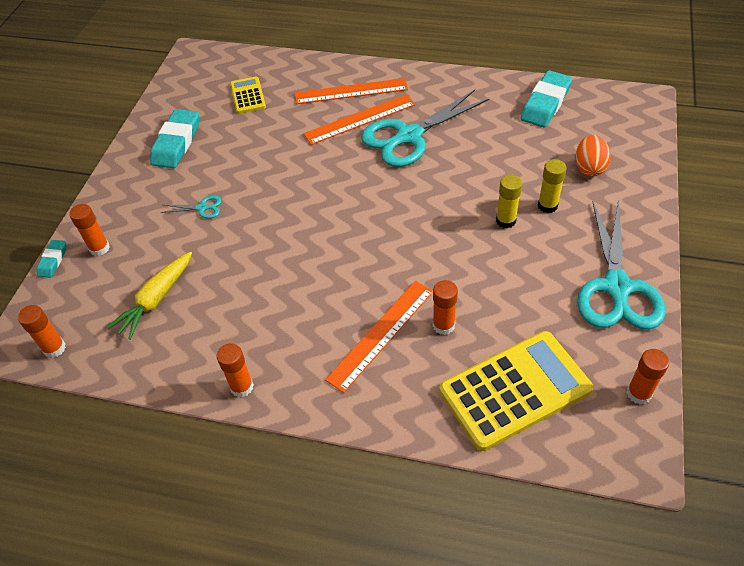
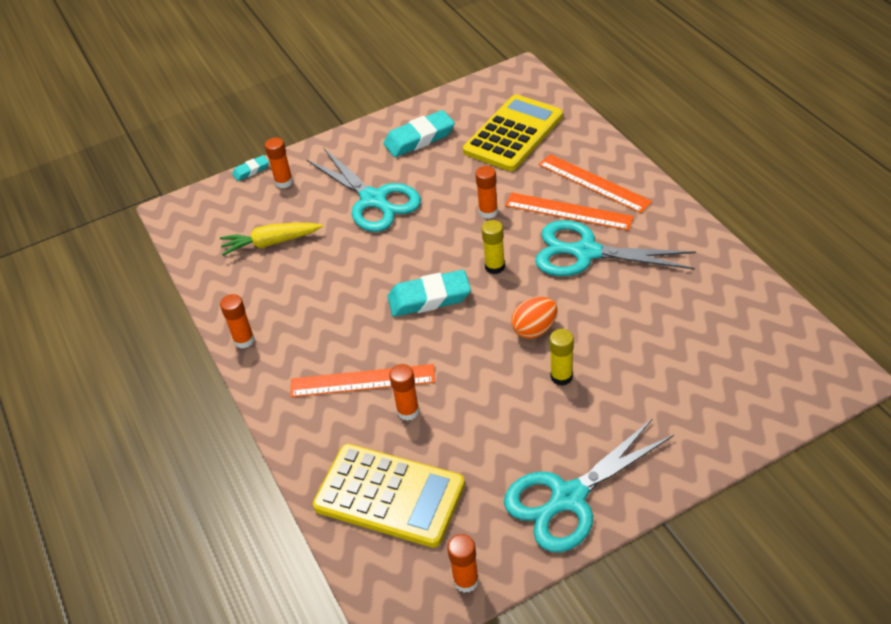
camera: 50 degrees right, 5 degrees down
orange glue stick [18,305,66,358] -> orange glue stick moved to [475,166,498,219]
turquoise scissors [160,196,221,219] -> turquoise scissors [306,148,421,232], size x2.46
yellow calculator [230,77,266,114] -> yellow calculator [463,94,563,171], size x1.96
turquoise eraser [520,70,572,127] -> turquoise eraser moved to [388,270,471,317]
yellow glue stick [538,159,567,213] -> yellow glue stick moved to [481,220,505,274]
orange egg [575,135,611,176] -> orange egg moved to [511,297,557,339]

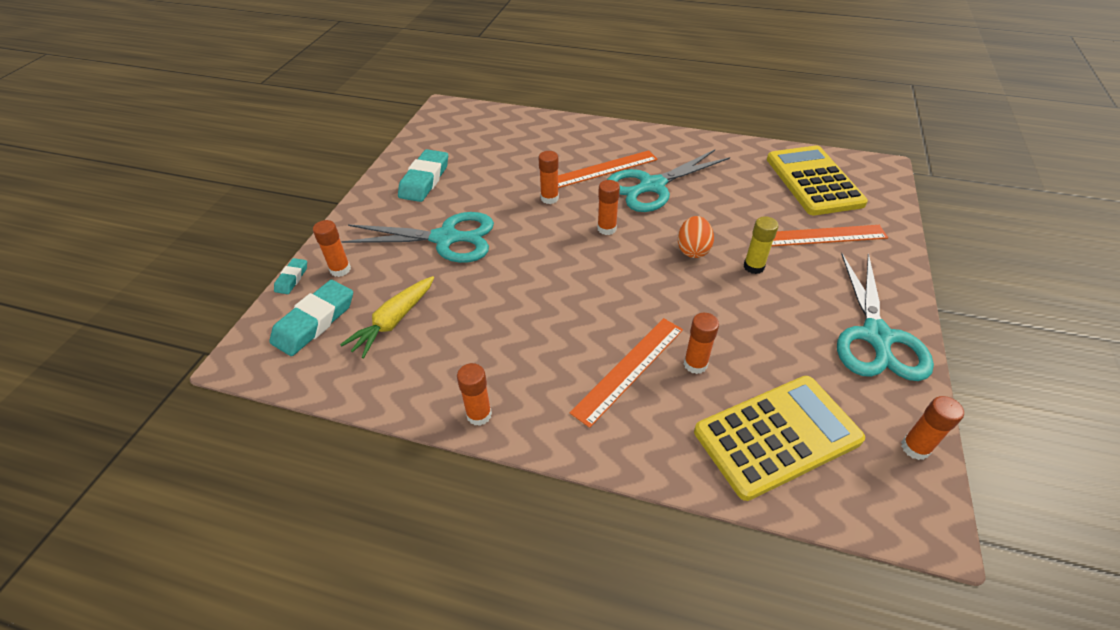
camera: 50 degrees left, 0 degrees up
turquoise eraser [388,270,471,317] -> turquoise eraser moved to [269,280,353,356]
yellow calculator [463,94,563,171] -> yellow calculator moved to [767,146,868,215]
yellow glue stick [481,220,505,274] -> orange glue stick [597,180,620,235]
orange ruler [539,154,652,213] -> orange ruler moved to [772,225,888,246]

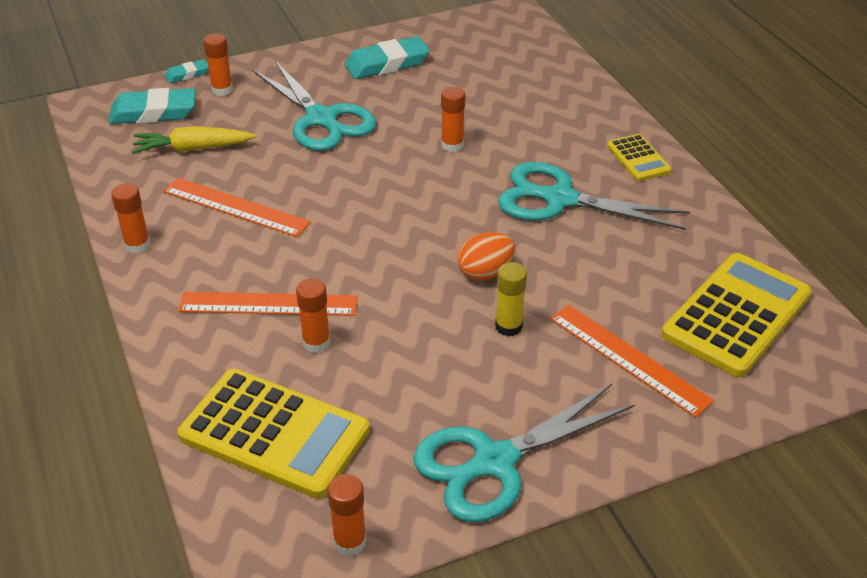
camera: 50 degrees right, 5 degrees down
orange ruler [558,150,658,188] -> orange ruler moved to [163,178,311,237]
orange glue stick [597,180,620,235] -> none
none -> yellow calculator [607,134,672,181]

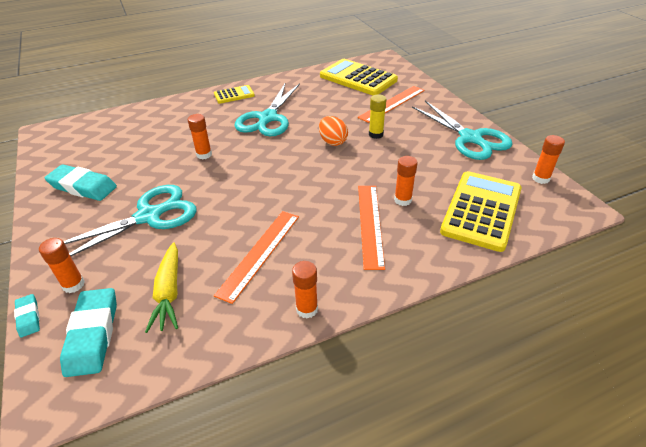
camera: 90 degrees left, 0 degrees up
turquoise eraser [344,36,430,79] -> turquoise eraser turned 45 degrees counterclockwise [45,164,117,201]

